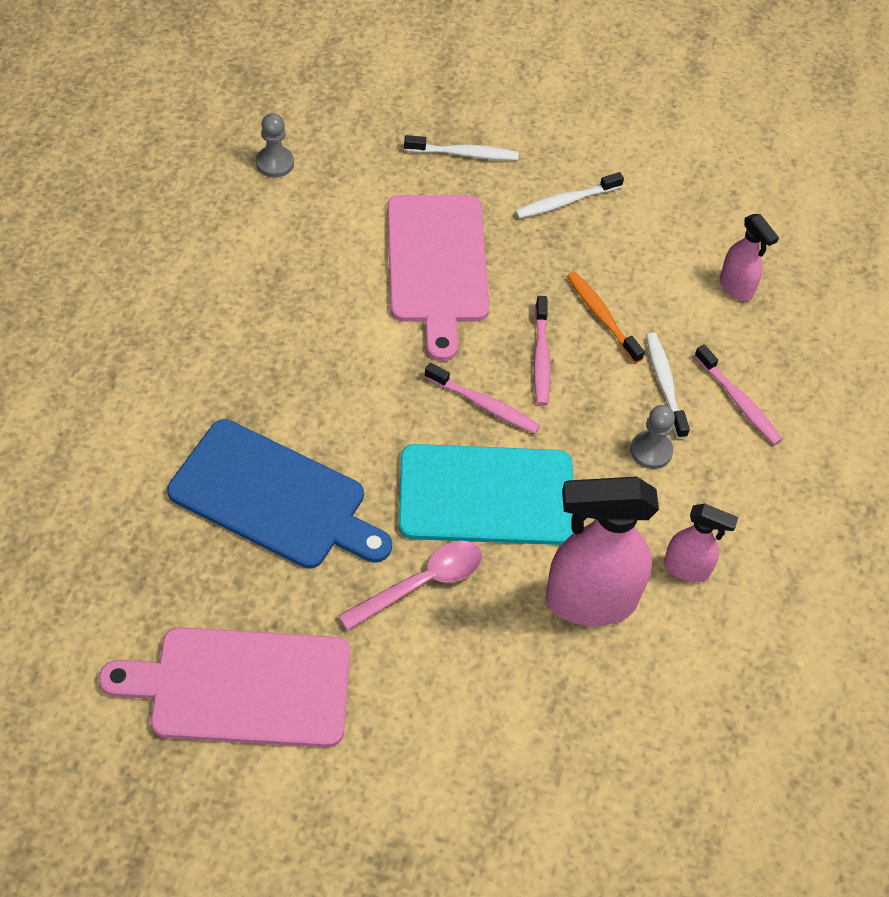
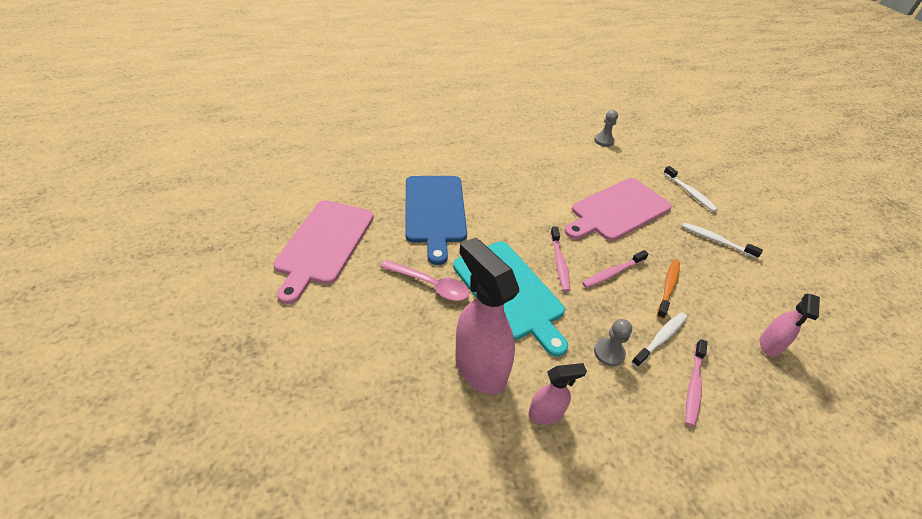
camera: 60 degrees right, 10 degrees down
pink cutting board [99,627,350,747] -> pink cutting board turned 135 degrees counterclockwise [273,200,374,304]
pink spray bottle [664,504,738,582] -> pink spray bottle turned 90 degrees counterclockwise [528,363,587,425]

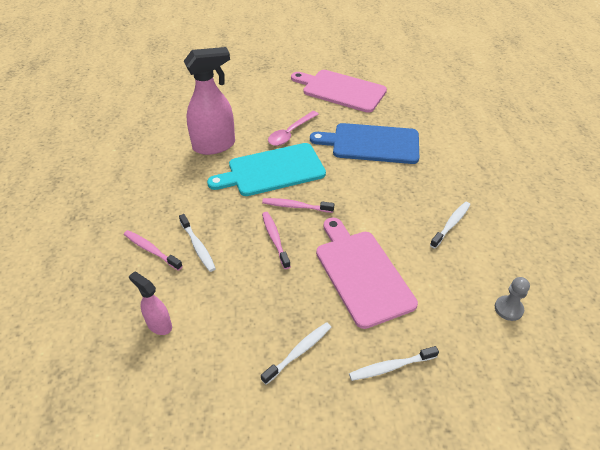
camera: 105 degrees right, 0 degrees up
pink spray bottle [528,363,587,425] -> none
grey pawn [594,319,632,367] -> none
orange toothbrush [657,260,680,319] -> none
none -> white toothbrush [430,202,470,248]

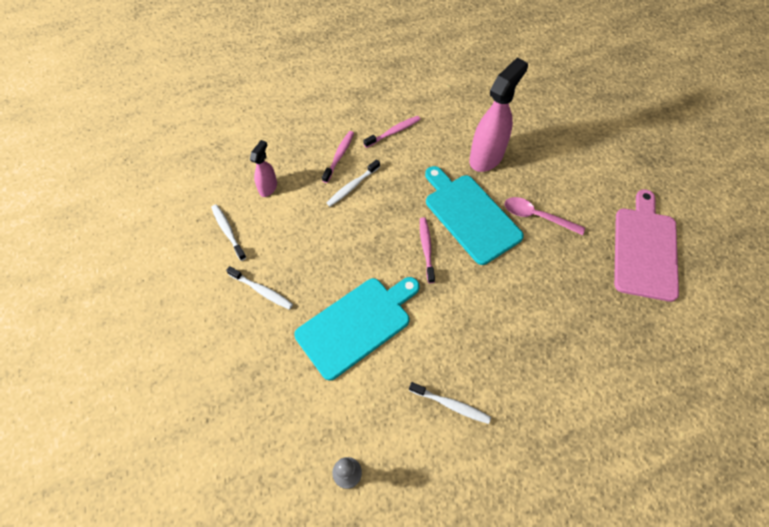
camera: 75 degrees right, 15 degrees up
pink spray bottle [184,47,235,155] -> pink spray bottle turned 105 degrees counterclockwise [469,58,528,172]
pink toothbrush [262,212,291,269] -> pink toothbrush moved to [363,116,421,148]
blue cutting board [310,123,419,164] -> none
pink cutting board [316,218,418,329] -> turquoise cutting board [294,277,420,380]
white toothbrush [349,346,439,381] -> white toothbrush moved to [211,204,246,261]

